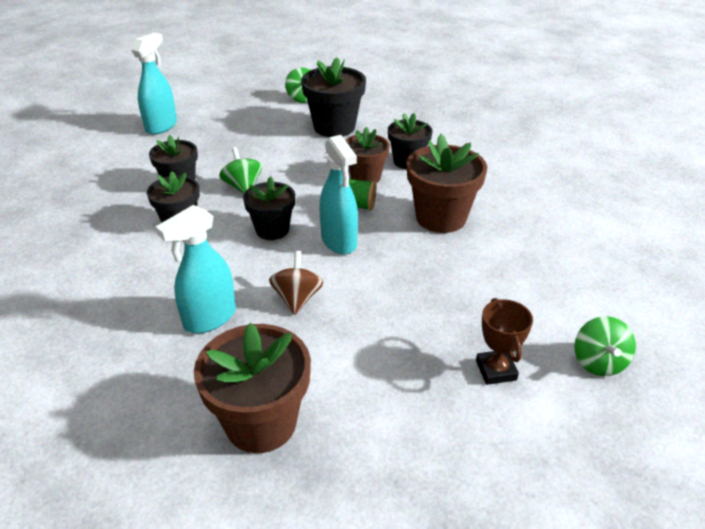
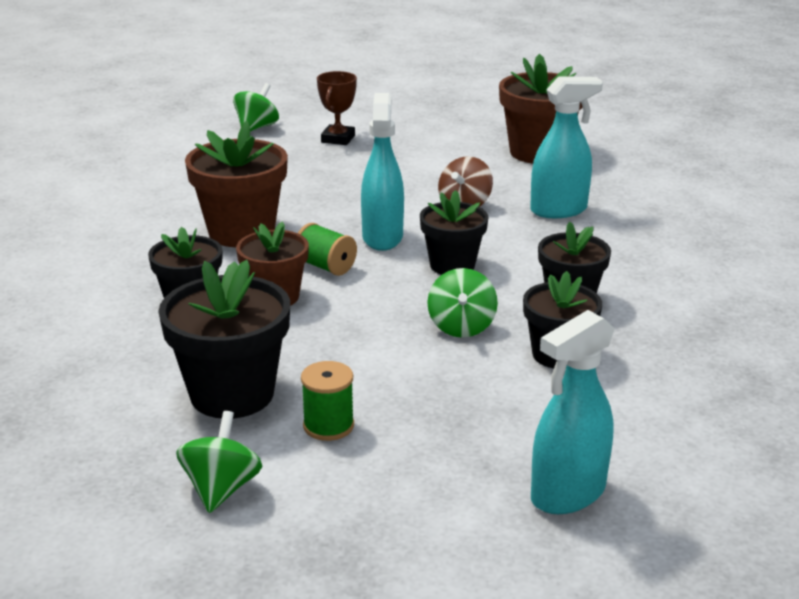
camera: 155 degrees left, 10 degrees down
none -> green spool [301,361,354,441]

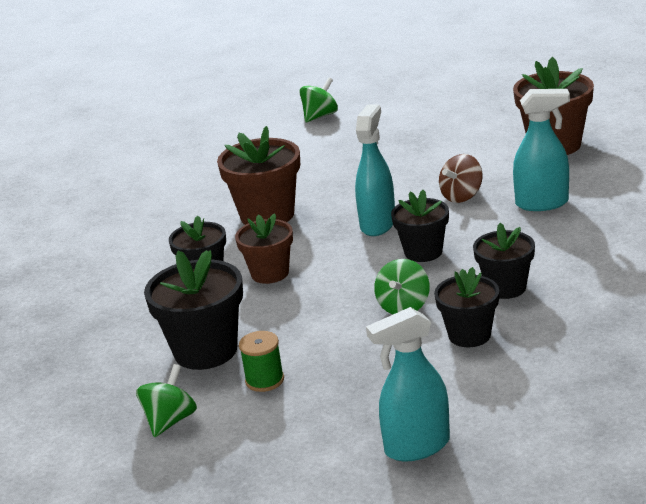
camera: 20 degrees right, 0 degrees up
green spool [298,223,357,276] -> none
brown trophy [317,71,357,145] -> none

